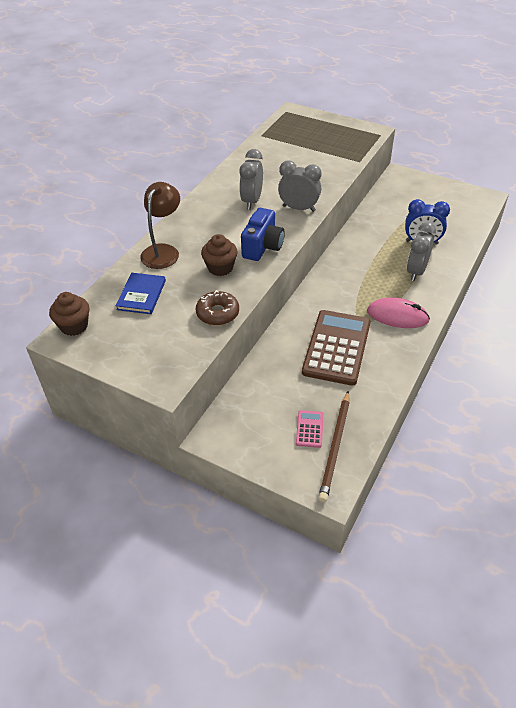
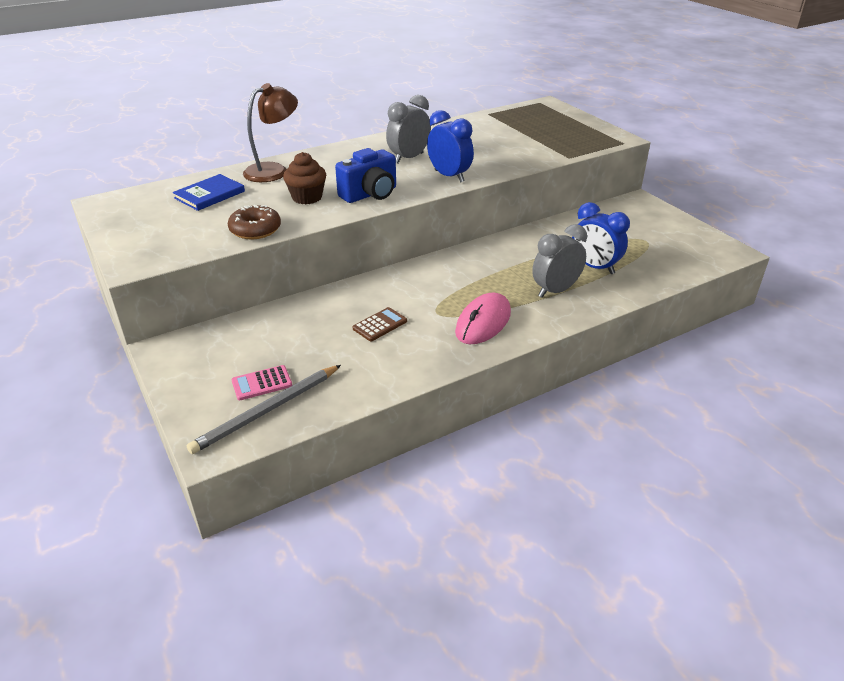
camera: 30 degrees right, 10 degrees down
brown cupcake [49,292,89,336] -> none
grey clock [278,161,321,212] -> blue clock [427,110,474,182]
pink calculator [296,410,324,448] -> pink calculator turned 150 degrees counterclockwise [232,365,292,400]
brown calculator [302,310,370,386] -> brown calculator [352,307,407,341], size x0.43
brown pencil [318,391,350,502] -> grey pencil [187,365,341,454]
pink mouse [367,297,430,328] -> pink mouse turned 75 degrees clockwise [455,293,511,344]

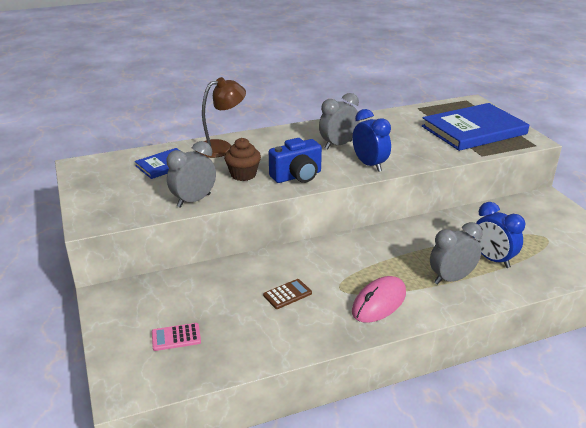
camera: 10 degrees right, 5 degrees down
grey pencil [187,365,341,454] -> none
brown donut [228,205,281,239] -> grey clock [166,141,216,208]
none -> blue book [422,103,529,151]

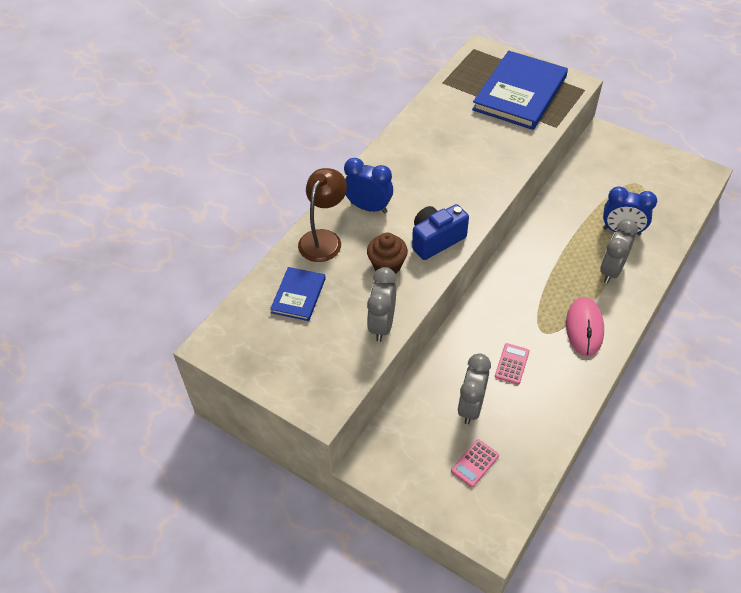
camera: 35 degrees left, 20 degrees up
brown calculator [263,279,312,309] -> pink calculator [495,343,530,385]
blue camera [269,138,322,183] -> blue camera turned 150 degrees counterclockwise [412,204,469,260]
grey clock [319,93,360,149] -> grey clock moved to [458,353,491,425]
blue clock [352,109,391,172] -> blue clock moved to [344,158,393,213]

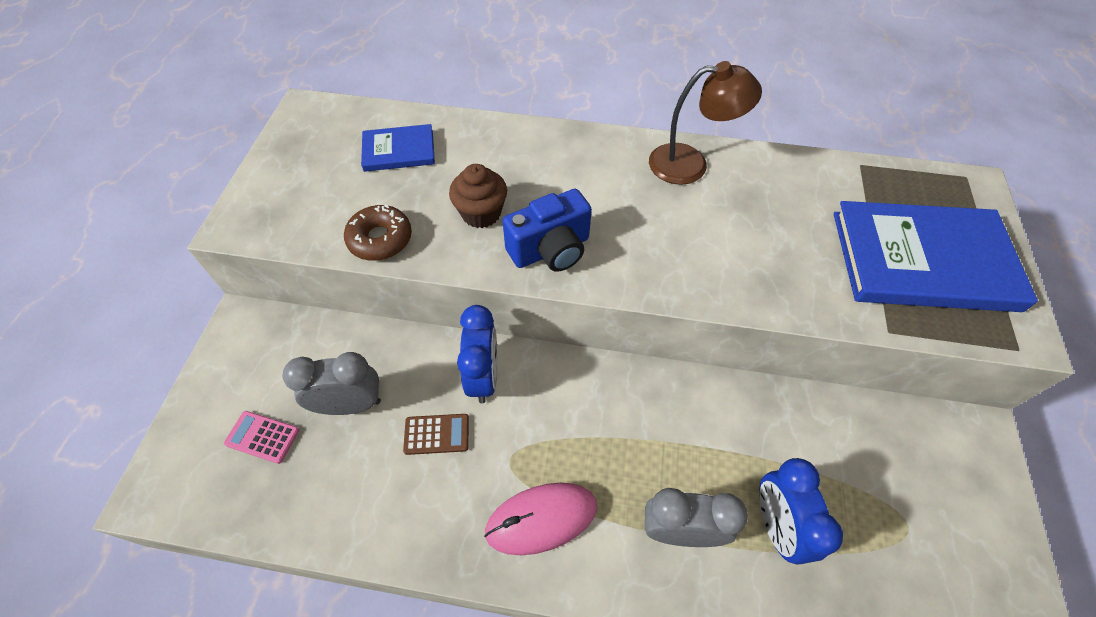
camera: 65 degrees right, 5 degrees up
brown lamp [298,168,347,262] -> brown lamp moved to [649,61,762,185]
blue clock [344,158,393,213] -> blue clock moved to [457,305,497,403]
grey clock [367,267,397,342] -> brown donut [344,204,412,261]
blue camera [412,204,469,260] -> blue camera turned 120 degrees clockwise [503,189,592,272]
pink calculator [495,343,530,385] -> brown calculator [403,414,469,455]

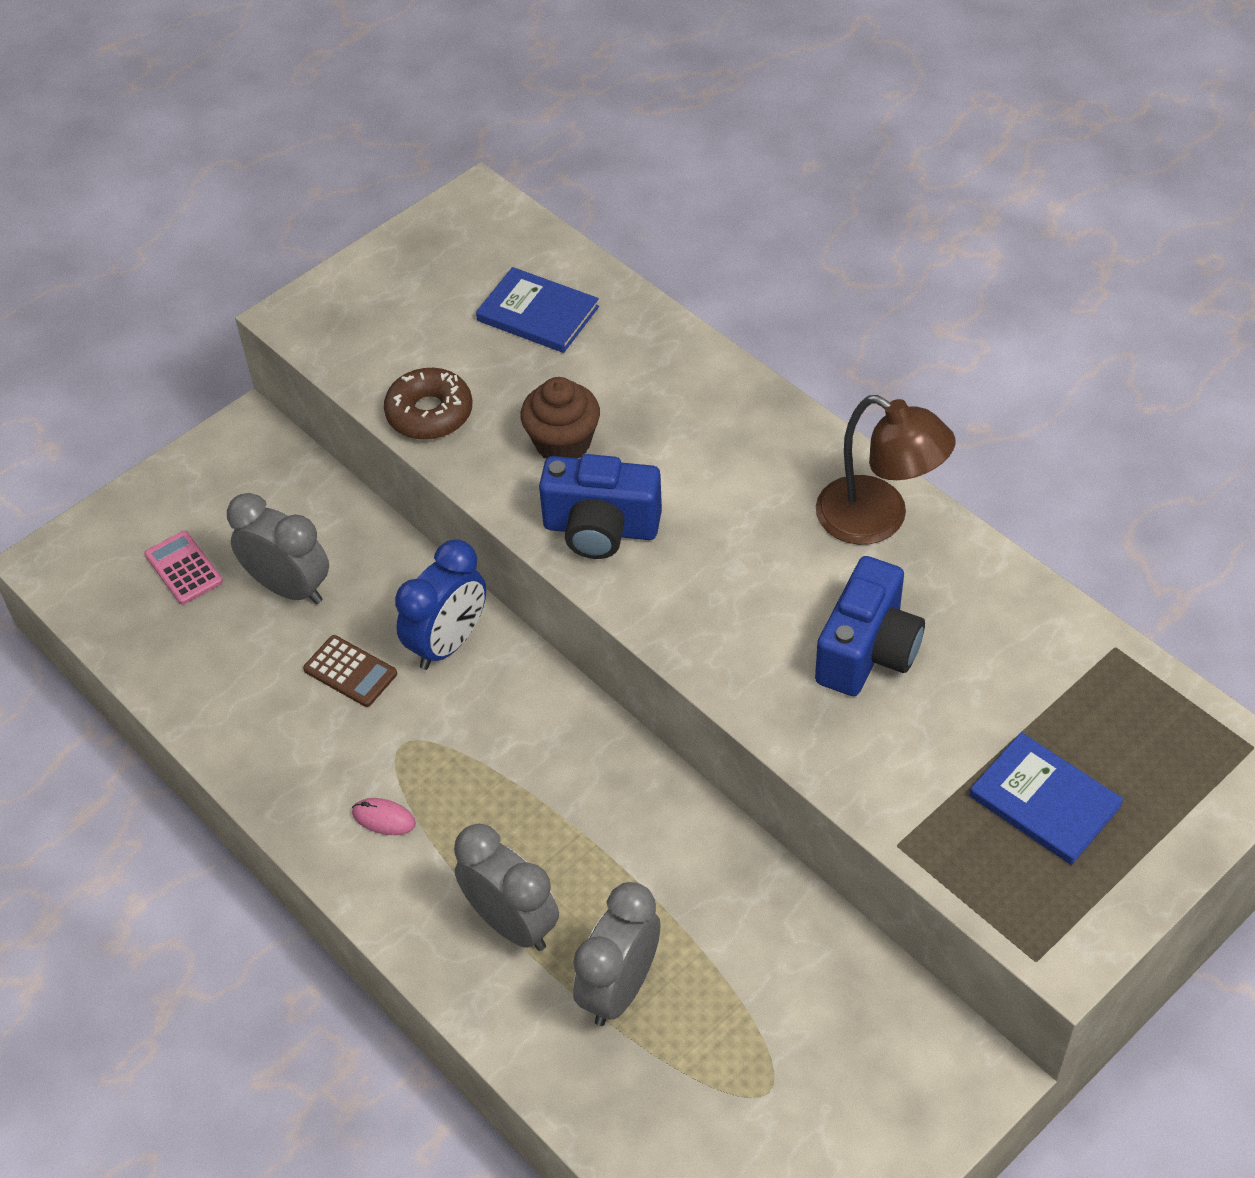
camera: 40 degrees right, 5 degrees down
pink mouse [484,483,597,555] -> pink mouse [352,798,416,835], size x0.45
blue clock [759,458,843,565] -> grey clock [573,882,661,1026]
blue book [834,201,1038,312] -> blue book [969,732,1123,865], size x0.51
none -> blue camera [815,556,925,696]

